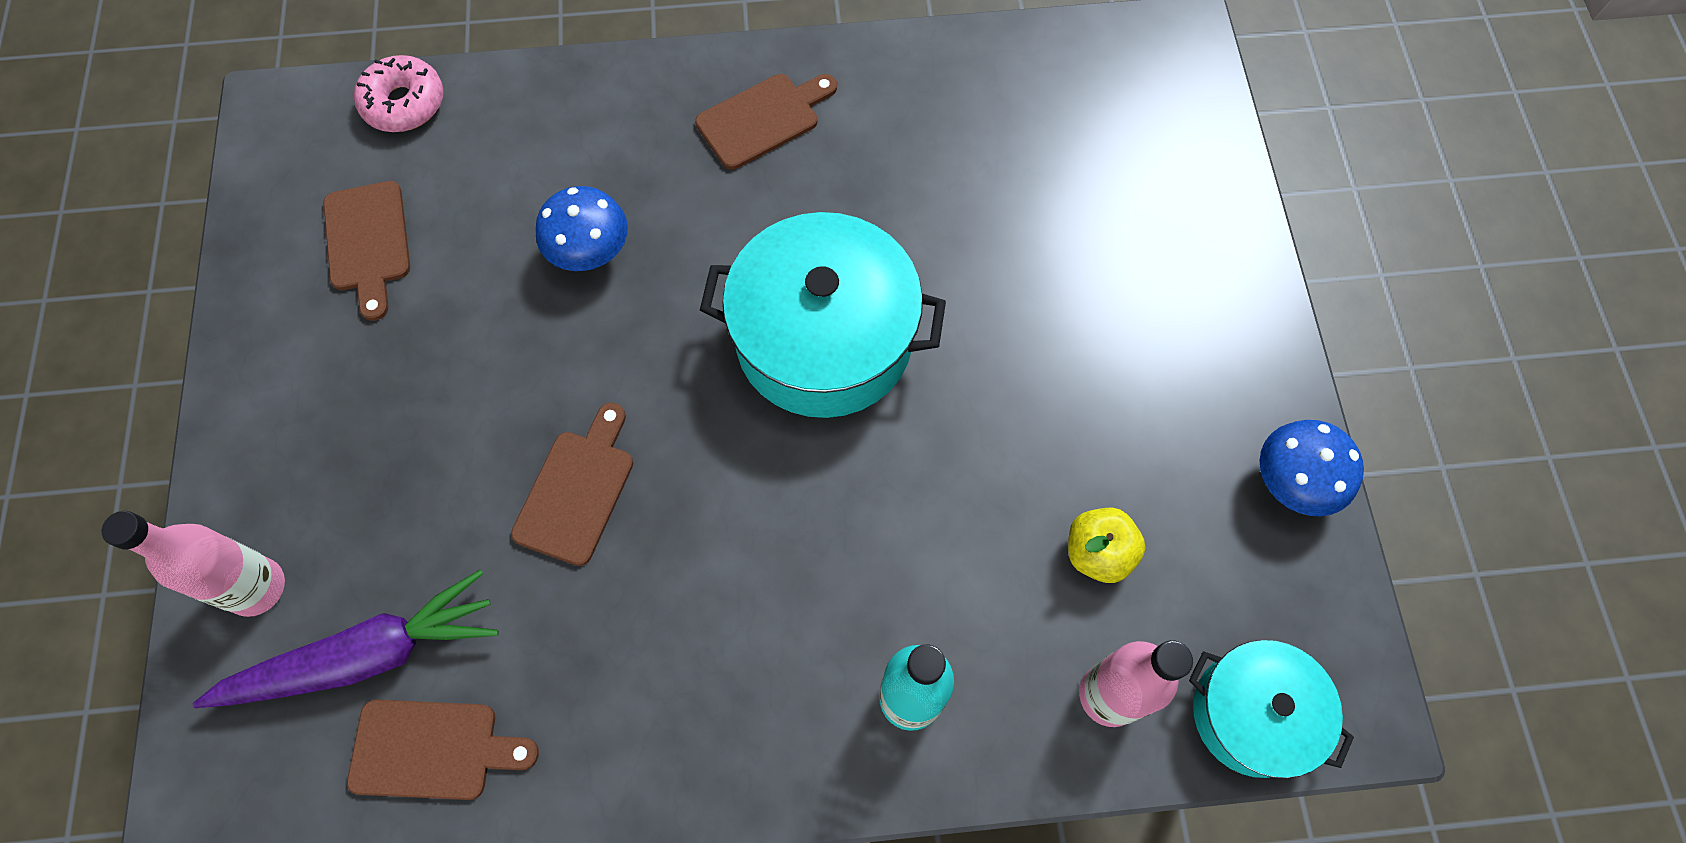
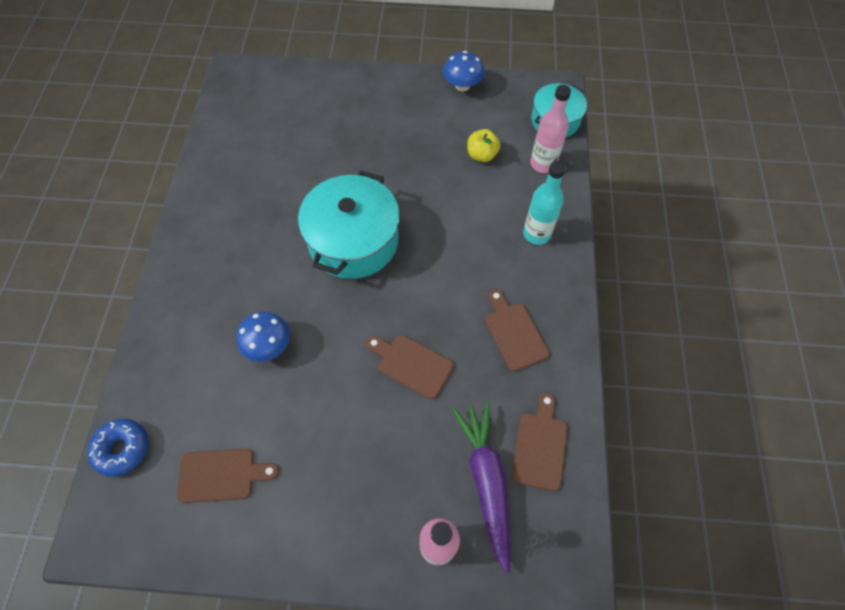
camera: 80 degrees left, 5 degrees down
pink donut [354,55,443,132] -> blue donut [87,418,148,477]
brown cutting board [695,74,837,170] -> brown cutting board moved to [485,289,549,372]

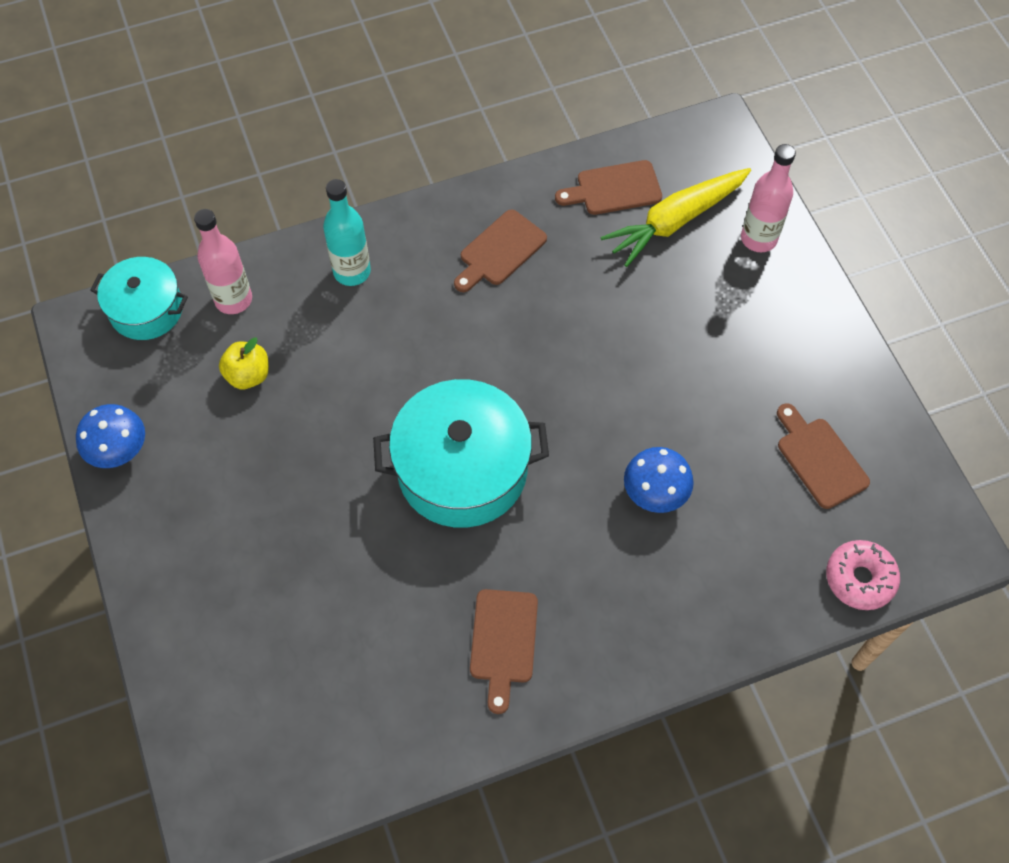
camera: 115 degrees left, 0 degrees up
blue donut [87,418,148,477] -> pink donut [826,540,900,610]
brown cutting board [366,335,454,399] -> brown cutting board moved to [470,589,538,714]
purple carrot [452,402,510,574] -> yellow carrot [601,168,751,267]

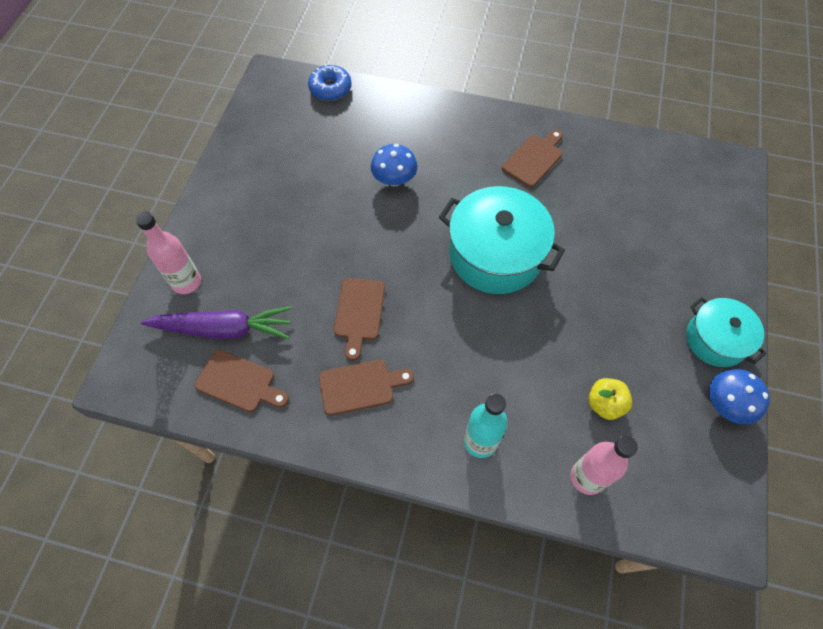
camera: 145 degrees left, 0 degrees up
turquoise pot [90,257,188,340] -> turquoise pot moved to [686,297,766,367]
yellow carrot [601,168,751,267] -> purple carrot [141,306,292,339]
brown cutting board [777,403,870,509] -> brown cutting board moved to [334,278,385,361]
pink donut [826,540,900,610] -> blue donut [308,64,352,101]

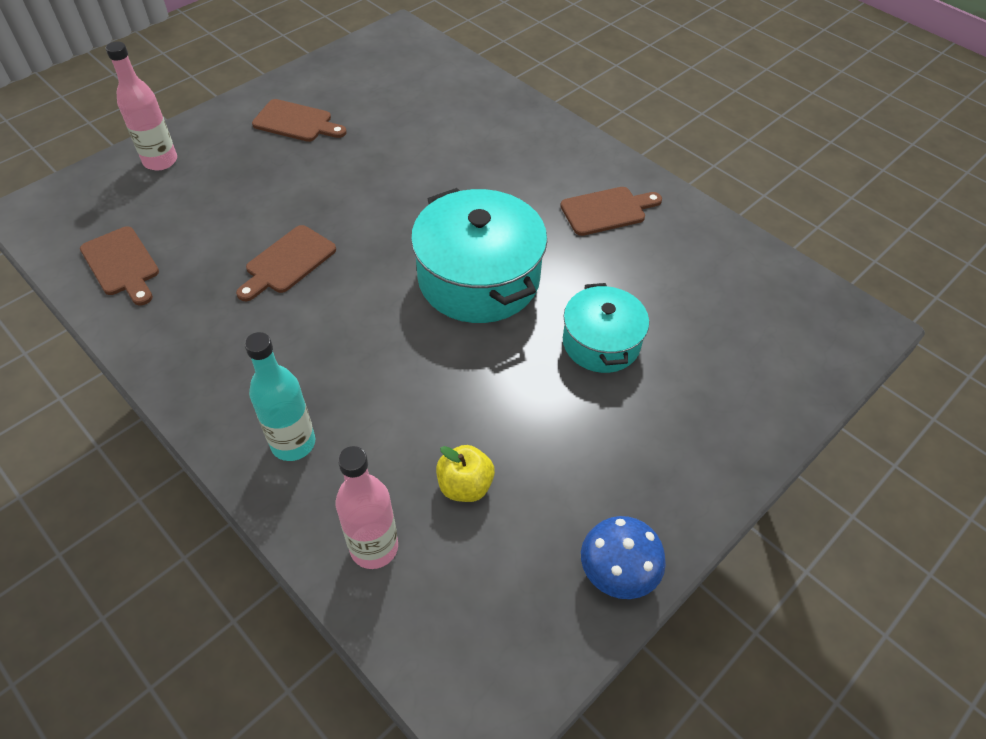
camera: 30 degrees right, 10 degrees down
purple carrot [141,306,292,339] -> none
blue donut [308,64,352,101] -> none
brown cutting board [319,360,414,416] -> brown cutting board moved to [252,99,347,142]
blue mushroom [371,144,418,186] -> none
turquoise pot [686,297,766,367] -> turquoise pot moved to [563,283,649,373]

